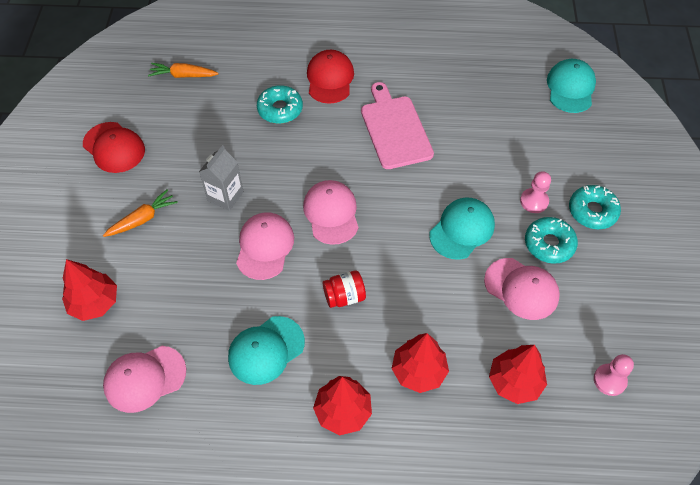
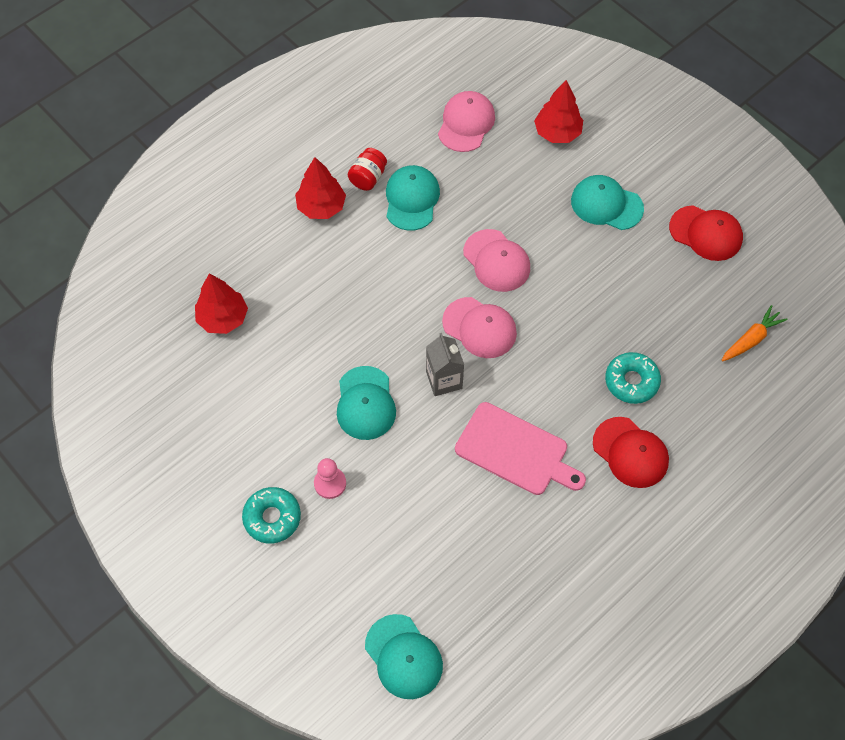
camera: 135 degrees right, 5 degrees up
red cap [83,122,145,173] -> red cap turned 150 degrees counterclockwise [669,205,743,261]
orange carrot [103,189,178,237] -> turquoise cap [571,175,644,230]
grey carton [199,145,244,211] -> grey carton moved to [426,333,464,396]
red jar [323,270,366,308] -> red jar moved to [348,148,387,191]
red tree [391,333,449,393] -> none
pink cap [484,258,560,320] -> none
turquoise donut [525,217,578,264] -> none
pink pawn [594,354,634,396] -> none

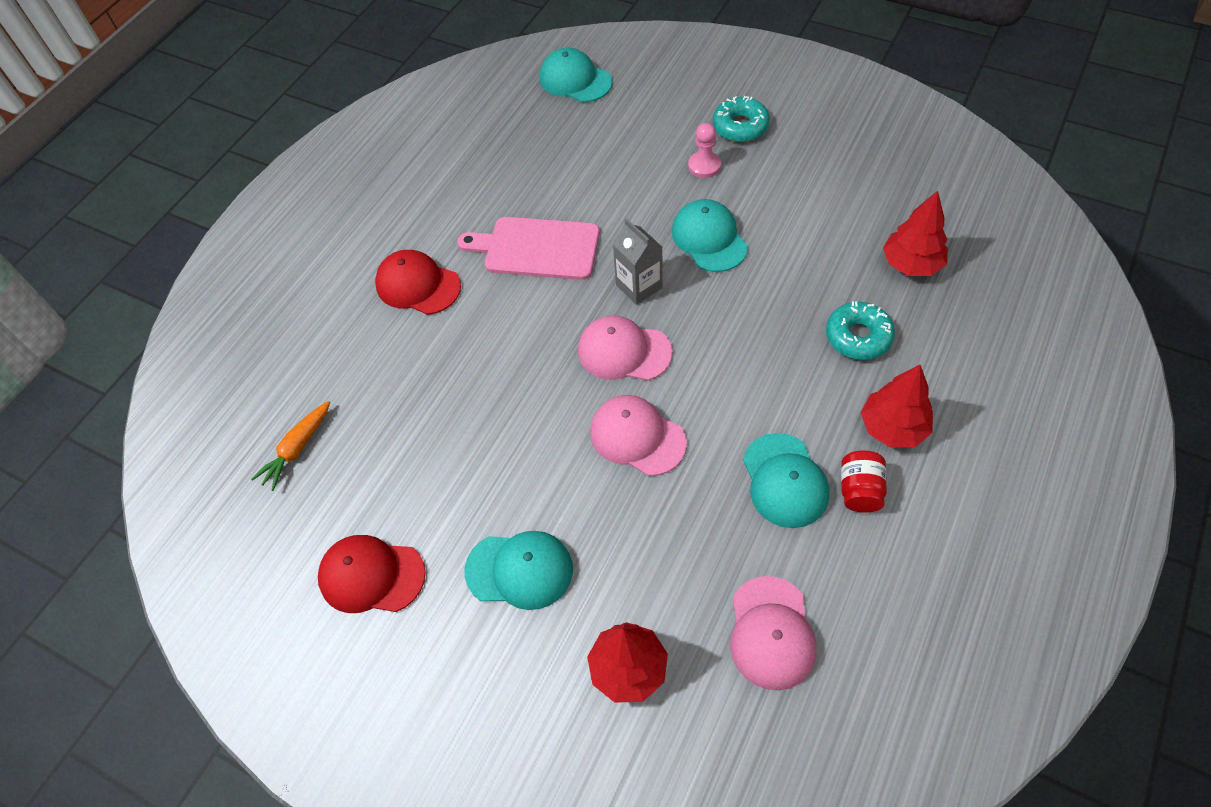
camera: 165 degrees right, 5 degrees down
turquoise donut [605,352,661,404] -> turquoise donut moved to [826,301,895,360]

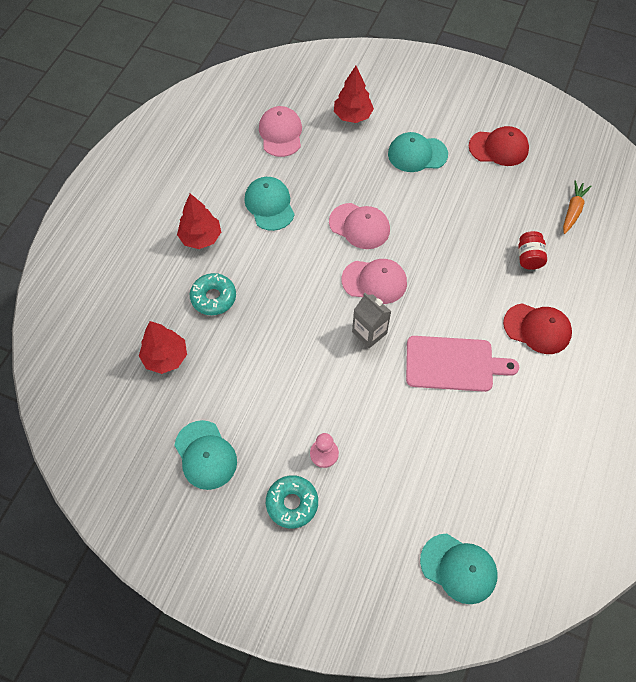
camera: 170 degrees right, 5 degrees up
turquoise cap [672,199,748,272] -> turquoise cap moved to [174,420,237,490]
red jar [841,450,887,513] -> red jar moved to [518,231,547,270]

